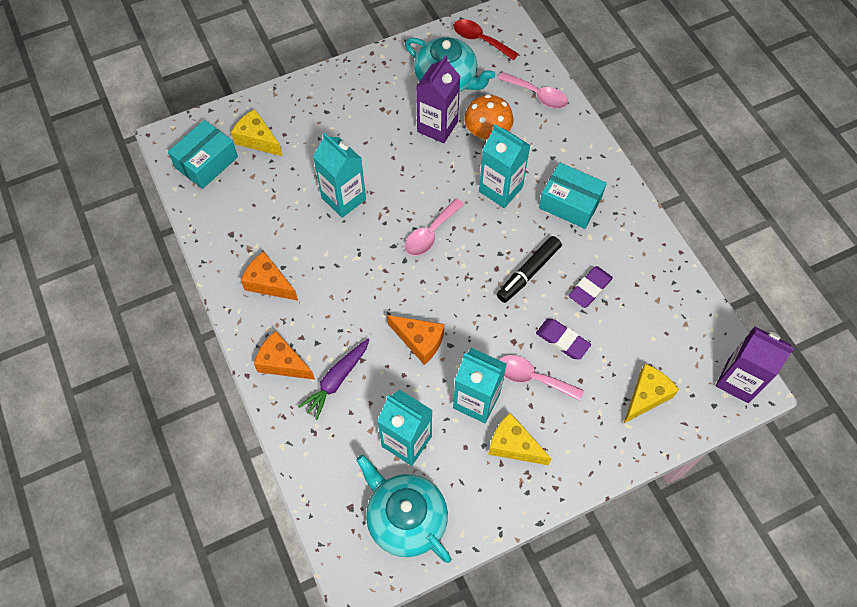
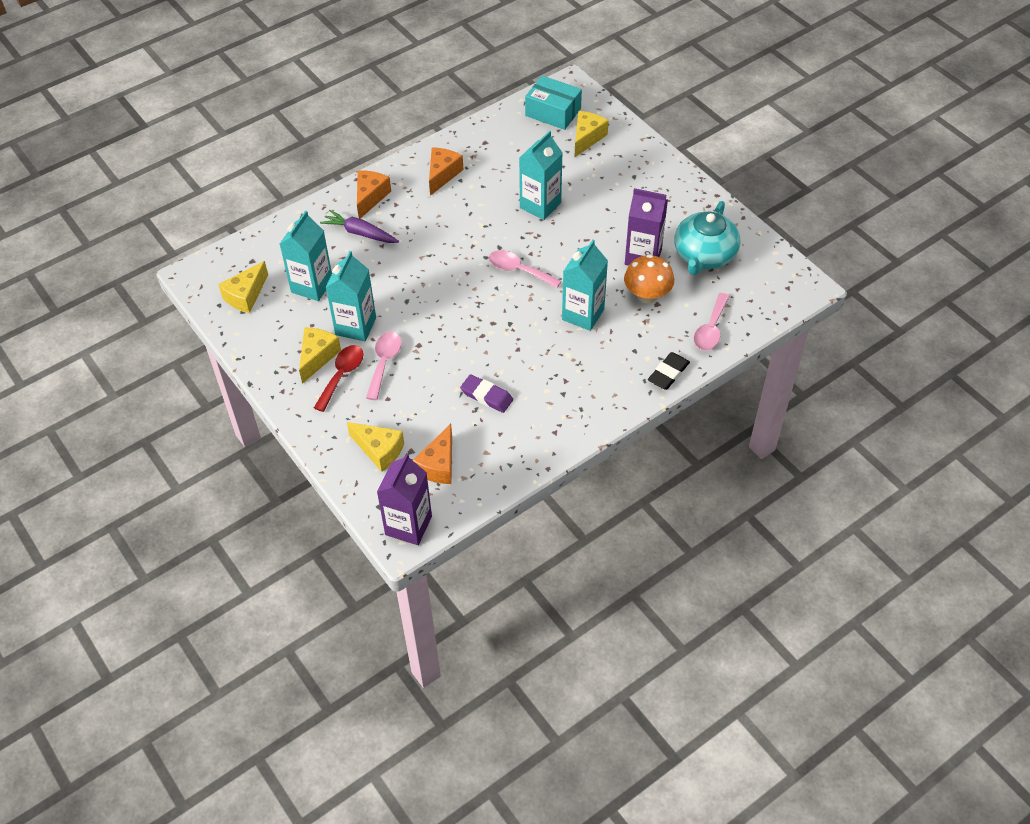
camera: 80 degrees right, 10 degrees down
turquoise teapot [356,455,451,563] -> yellow cheese [218,261,268,313]
orange cheese [387,315,444,365] -> orange cheese moved to [413,424,452,484]
red spoon [454,19,518,60] -> red spoon moved to [314,345,364,412]
black marker [497,236,562,303] -> none
purple eraser [536,319,591,359] -> none
turquoise box [539,162,607,229] -> none
none -> black eraser [648,352,690,390]

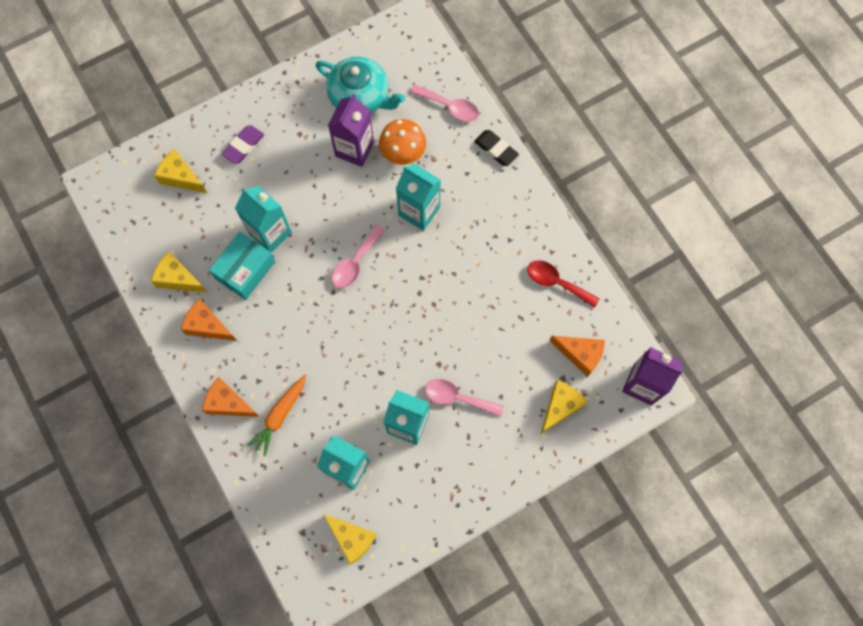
camera: 85 degrees left, 20 degrees up
yellow cheese [299,327,341,384] -> yellow cheese moved to [151,251,208,293]
red spoon [314,345,364,412] -> red spoon moved to [527,260,600,308]
purple carrot [320,210,399,243] -> orange carrot [247,375,306,456]
purple eraser [460,374,513,413] -> purple eraser moved to [222,125,264,164]
turquoise box [525,75,582,130] -> turquoise box moved to [209,232,275,300]

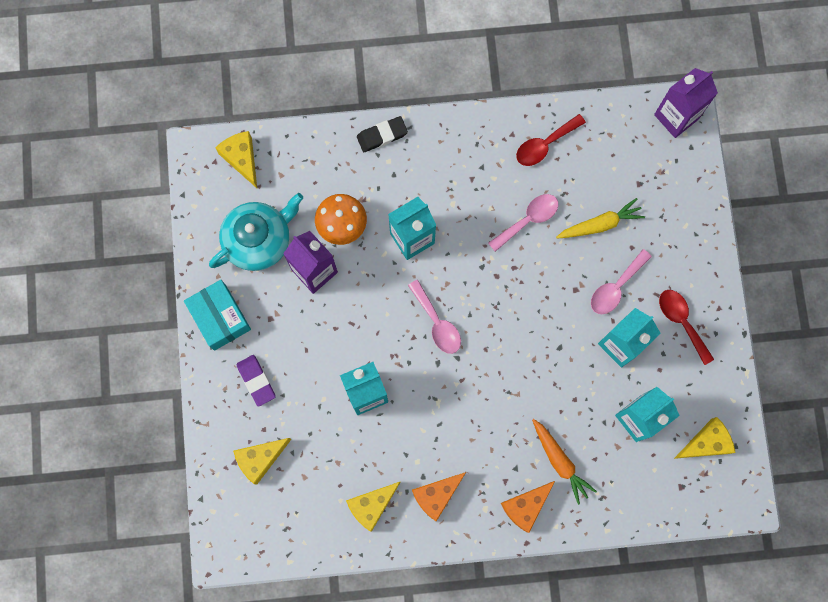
camera: 65 degrees left, 5 degrees up
turquoise box [209,232,275,300] -> turquoise box moved to [184,280,251,351]
pink spoon [410,85,479,122] -> pink spoon moved to [488,194,558,252]
yellow cheese [541,380,588,434] -> yellow cheese moved to [215,131,257,188]
orange cheese [549,336,605,377] -> none
none -> yellow carrot [556,198,645,238]
none -> red spoon [659,290,714,365]

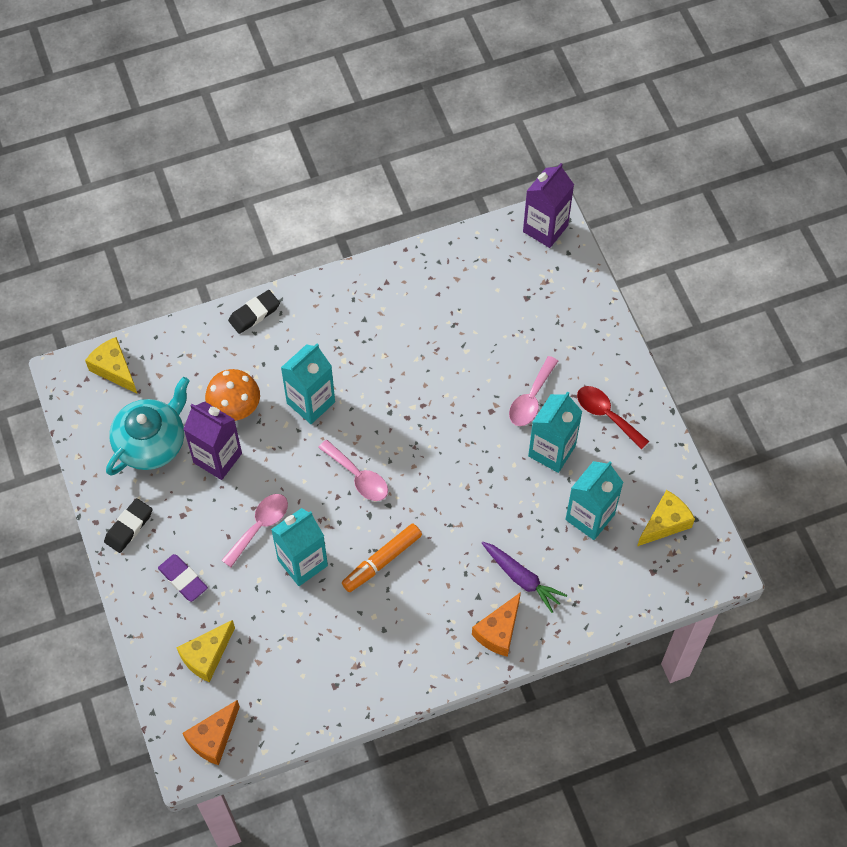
camera: 15 degrees left, 15 degrees down
turquoise box [184,280,251,351] -> black eraser [104,498,152,553]
yellow cheese [346,482,400,532] -> none
orange cheese [412,472,466,521] -> orange cheese moved to [183,700,240,766]
pink spoon [488,194,558,252] -> pink spoon moved to [221,494,288,567]
red spoon [516,114,586,166] -> none
orange carrot [532,419,597,505] -> purple carrot [482,542,567,613]
yellow carrot [556,198,645,238] -> none
none -> orange marker [342,523,422,592]

